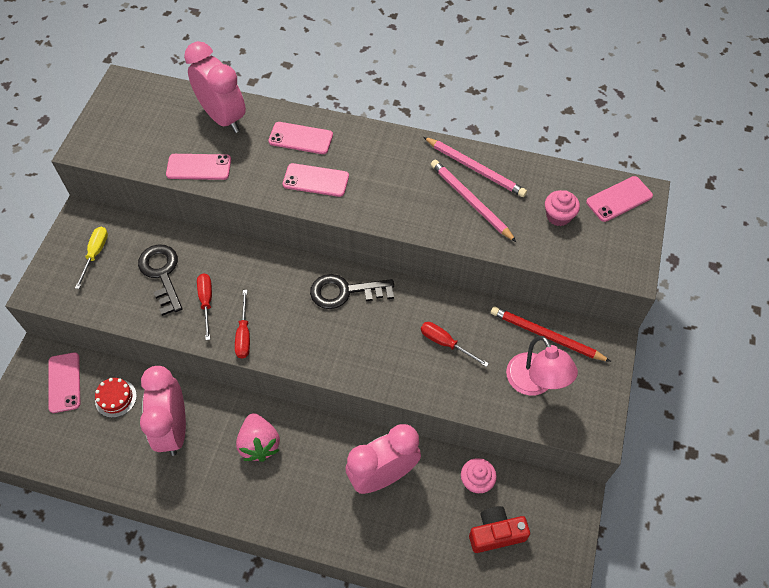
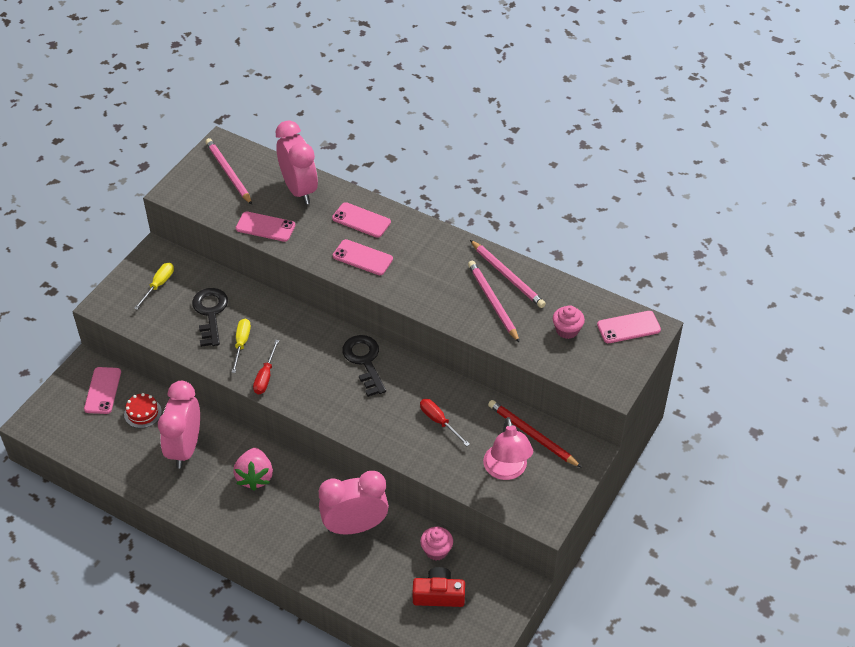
camera: 15 degrees right, 10 degrees down
red screwdriver [197,273,212,340] -> yellow screwdriver [231,319,251,373]
black key [310,274,394,309] -> black key turned 60 degrees clockwise [342,335,386,397]
none -> pink pencil [205,138,252,205]

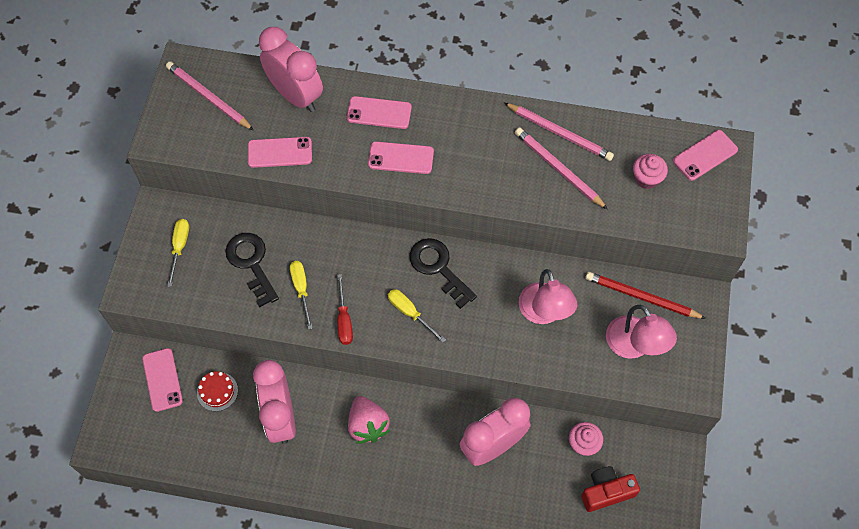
camera: 20 degrees left, 15 degrees up
red screwdriver [420,399,470,446] -> pink lamp [519,269,577,324]
none -> yellow screwdriver [388,289,446,343]

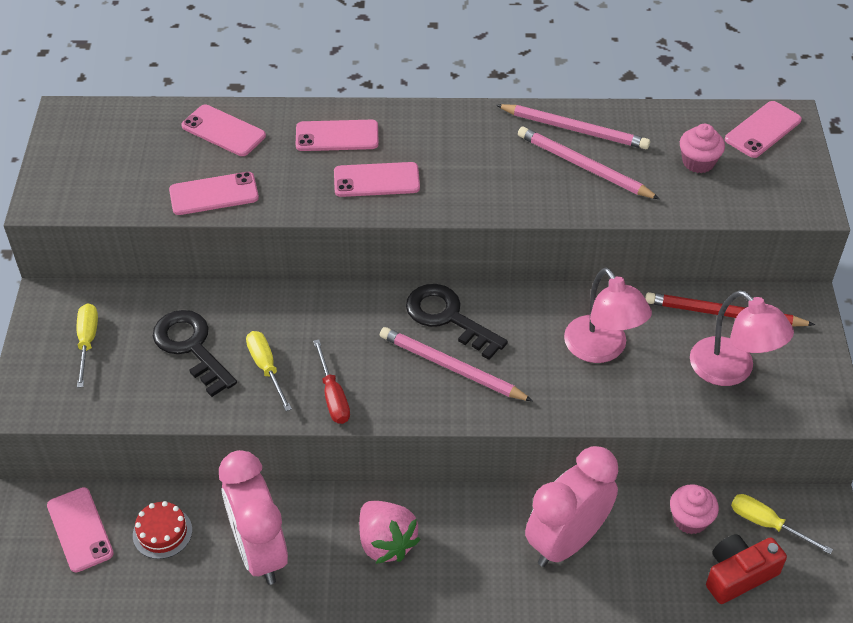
camera: 10 degrees left, 15 degrees down
pink pencil [166,61,254,130] -> pink pencil moved to [380,327,533,401]
pink clock [259,27,323,112] -> pink phone [181,104,266,156]
yellow screwdriver [388,289,446,343] -> yellow screwdriver moved to [731,494,833,554]

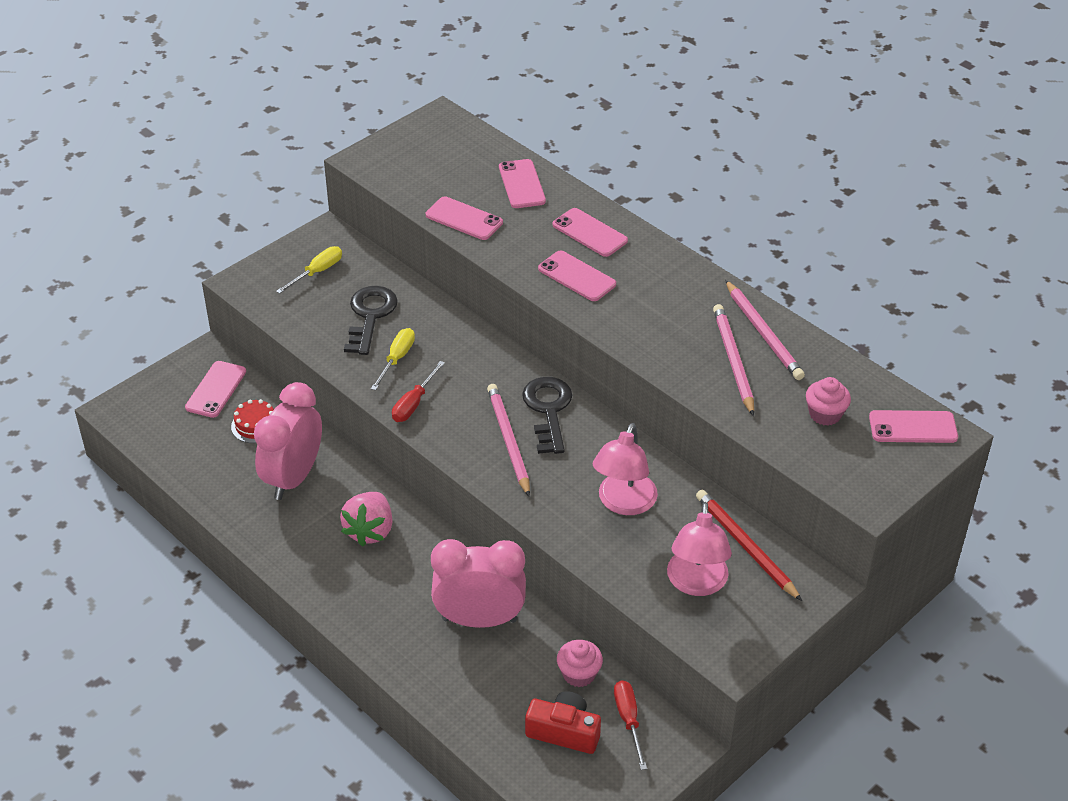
camera: 45 degrees right, 5 degrees down
yellow screwdriver [731,494,833,554] -> red screwdriver [614,680,647,770]

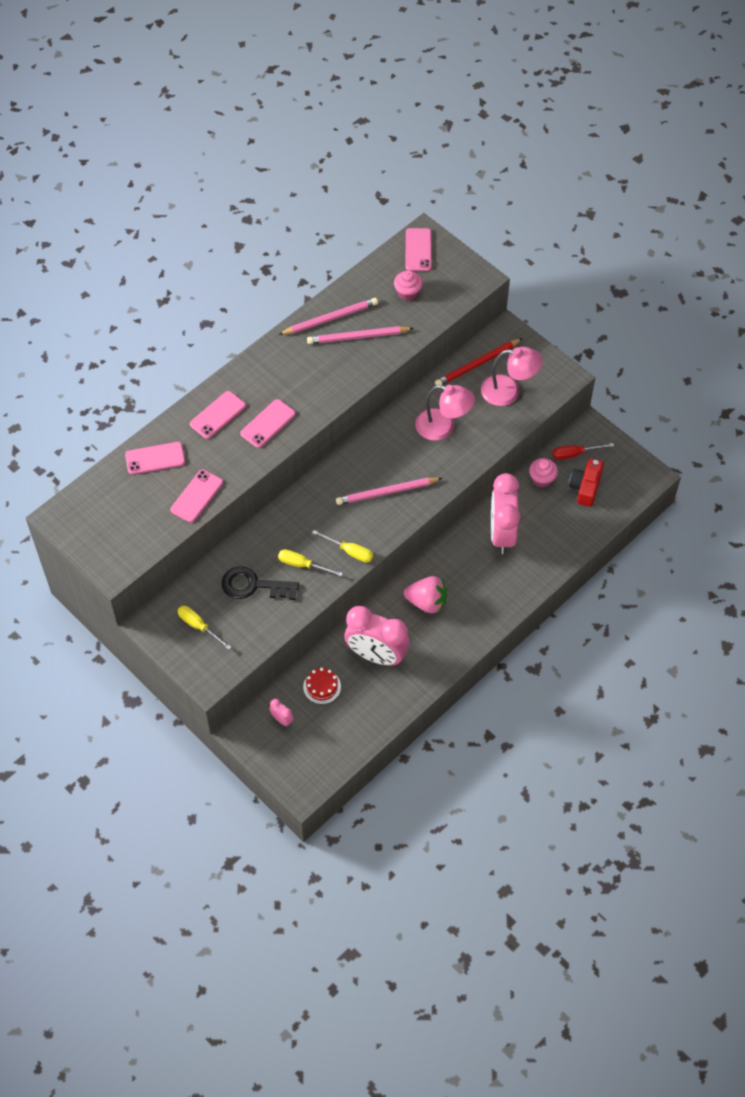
camera: 90 degrees left, 15 degrees up
pink phone [185,361,246,418] -> pink clock [269,699,294,727]
red screwdriver [392,361,445,422] -> yellow screwdriver [312,530,373,563]
black key [522,377,572,454] -> none

